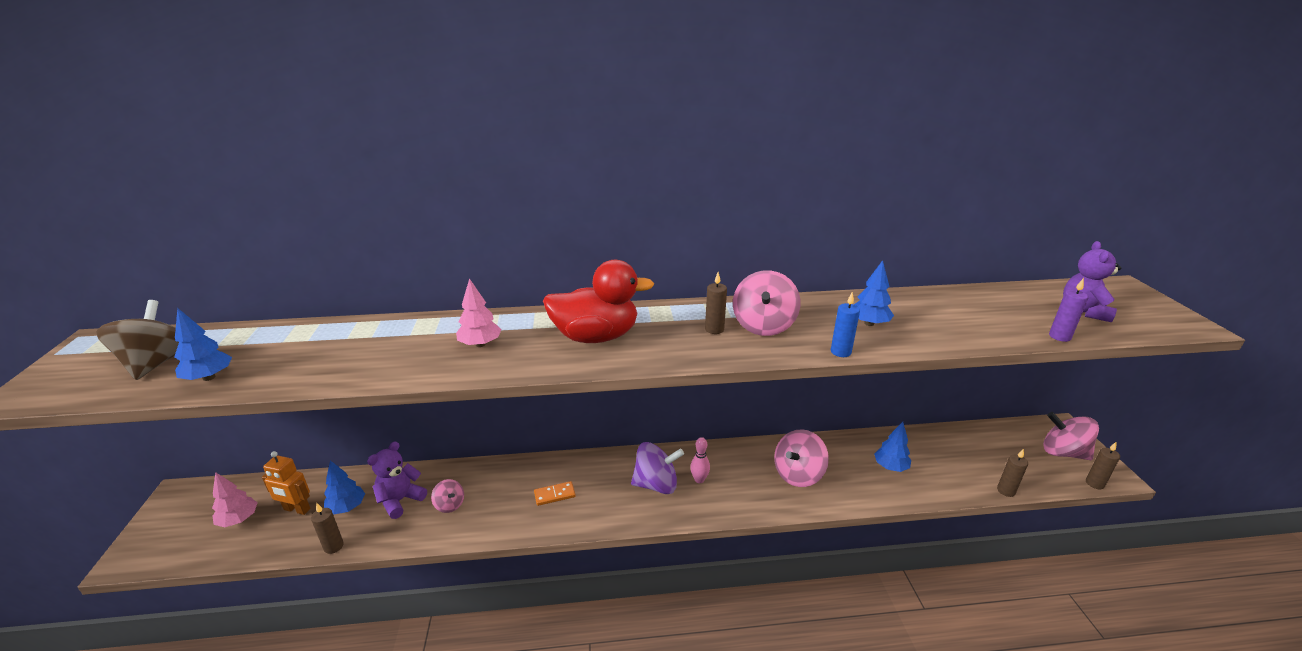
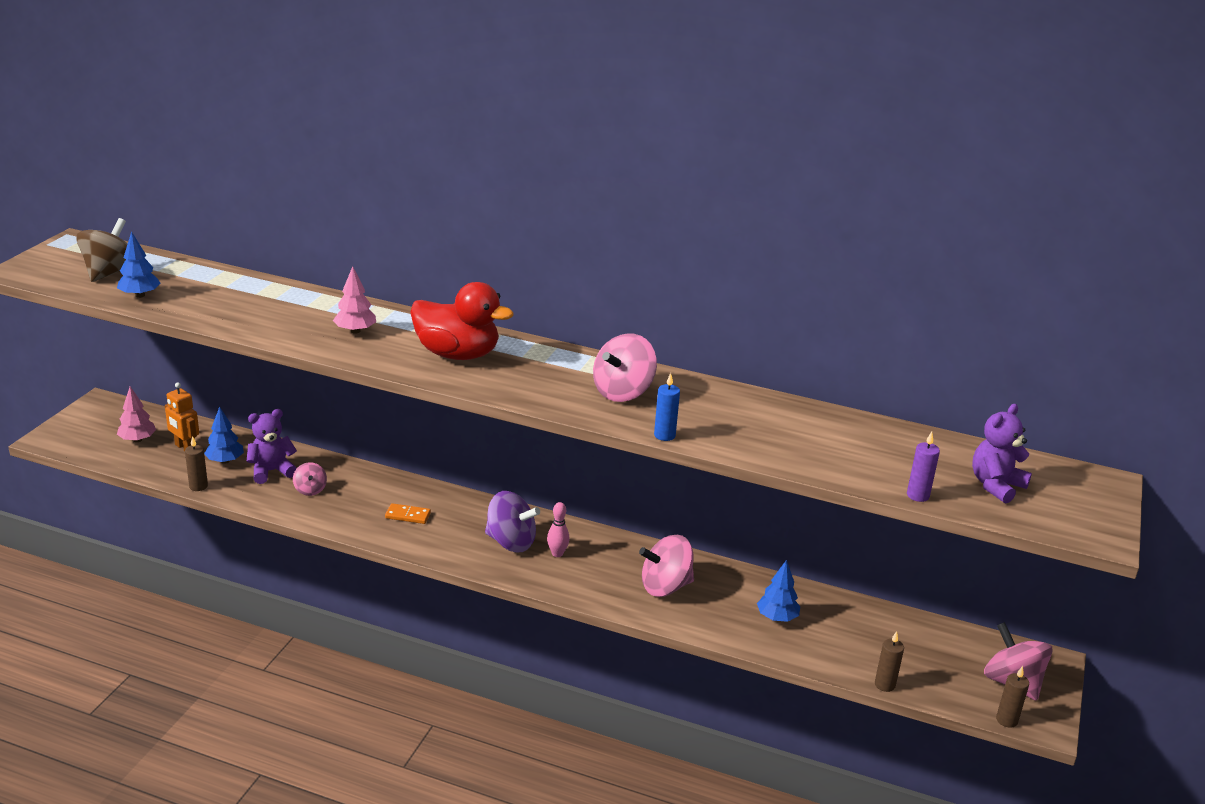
camera: 25 degrees right, 0 degrees up
brown candle [705,272,727,334] -> none
blue tree [854,260,894,326] -> none

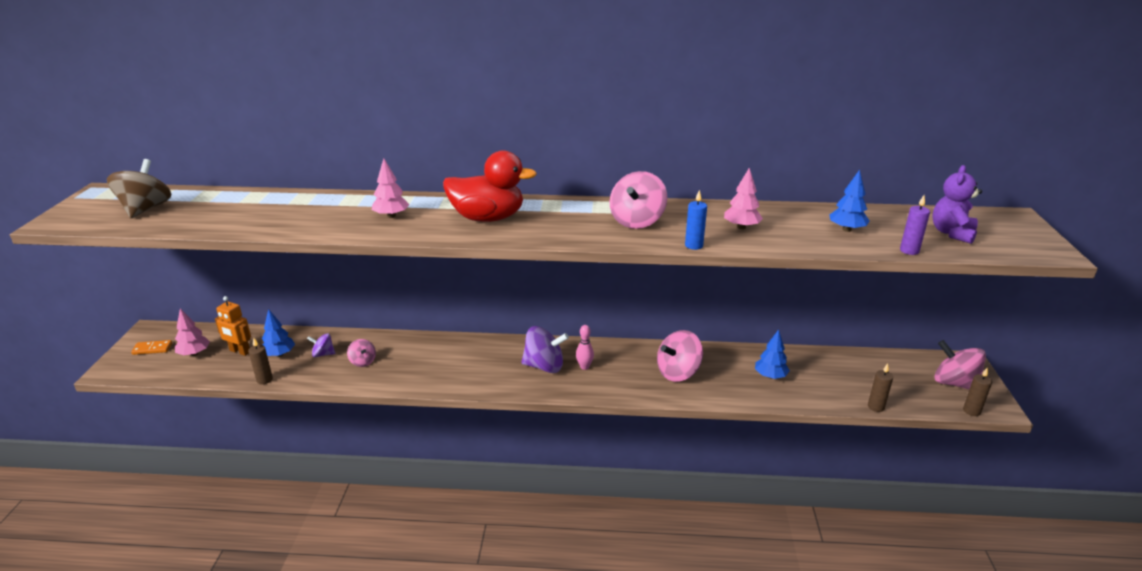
camera: 15 degrees left, 0 degrees up
blue tree [117,231,161,298] -> blue tree moved to [829,170,869,232]
purple teddy bear [246,409,297,484] -> purple spinning top [307,333,335,357]
orange domino [385,503,431,524] -> orange domino moved to [131,340,172,355]
none -> pink tree [724,168,763,229]

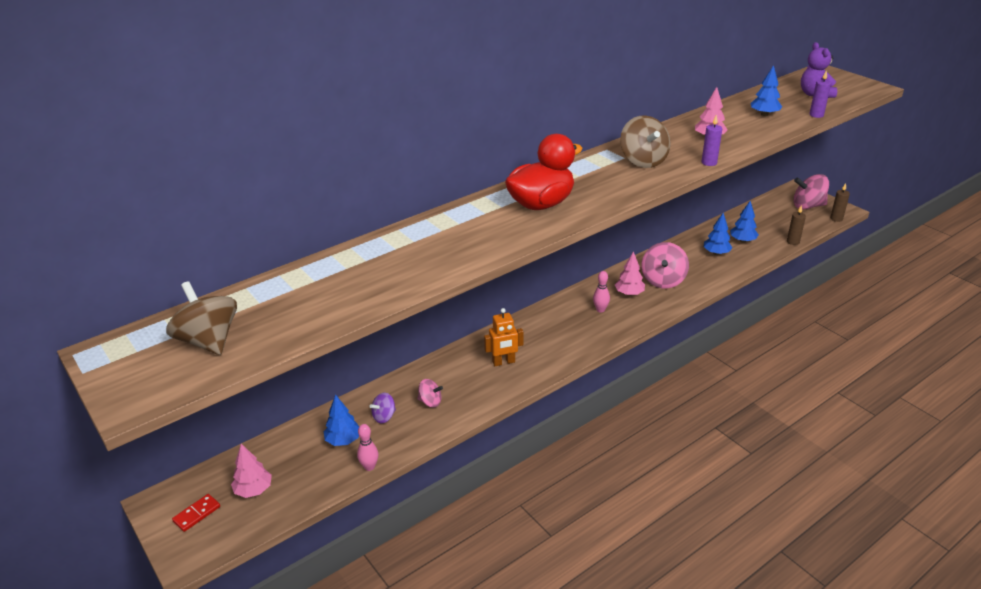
camera: 40 degrees left, 5 degrees up
orange domino [131,340,172,355] -> red domino [172,494,220,532]
orange robot [215,296,251,356] -> orange robot moved to [484,308,523,366]
brown candle [248,338,273,385] -> pink bowling pin [357,424,378,471]
pink tree [372,158,409,218] -> pink tree moved to [615,251,645,296]
purple spinning top [521,326,569,373] -> none
pink spinning top [609,171,668,229] -> brown spinning top [620,116,671,168]
blue candle [685,190,707,250] -> purple candle [701,115,722,166]
none -> blue tree [730,201,759,243]

